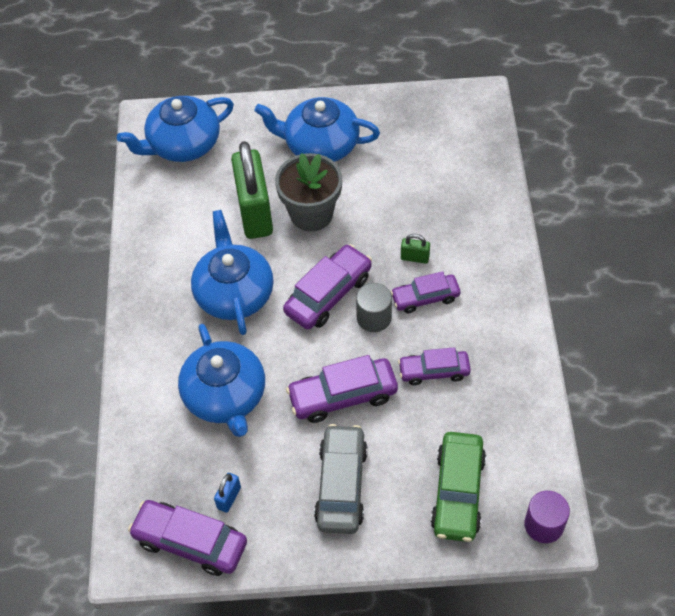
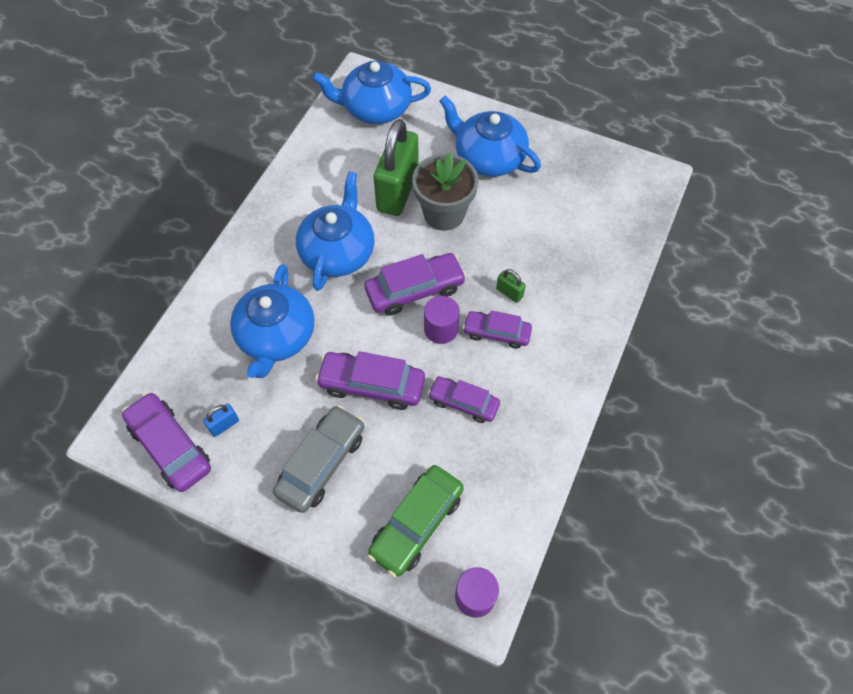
camera: 25 degrees right, 5 degrees up
grey cylinder [356,283,392,332] -> purple cylinder [424,296,460,344]

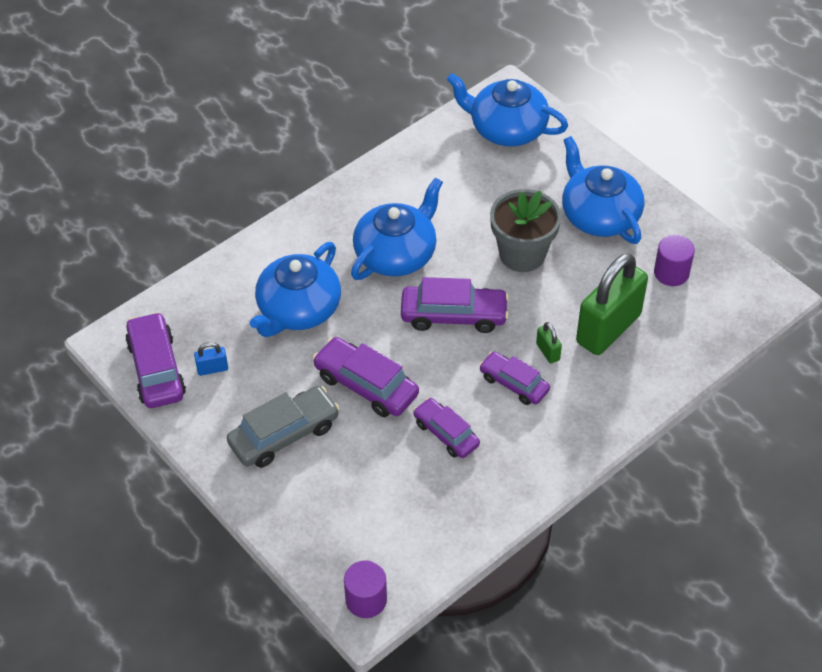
camera: 25 degrees right, 10 degrees down
green car [368,465,464,577] -> none
green padlock [374,119,419,216] -> green padlock moved to [576,253,648,355]
purple cylinder [424,296,460,344] -> purple cylinder moved to [654,235,695,286]

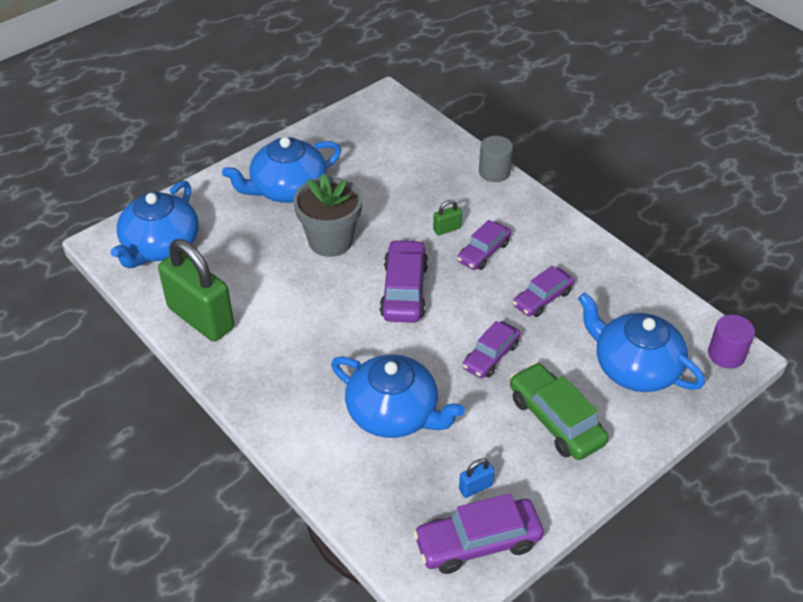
camera: 90 degrees left, 5 degrees down
blue padlock [194,342,228,376] -> blue padlock turned 75 degrees clockwise [459,458,495,498]
grey car [227,386,340,468] -> green car [510,362,609,460]
purple car [313,337,419,417] -> purple car [463,321,521,378], size x0.66
blue teapot [351,177,443,280] -> blue teapot moved to [578,292,705,392]
green padlock [576,253,648,355] -> green padlock moved to [158,239,234,342]
purple cylinder [654,235,695,286] -> none
none -> grey cylinder [479,136,513,182]

